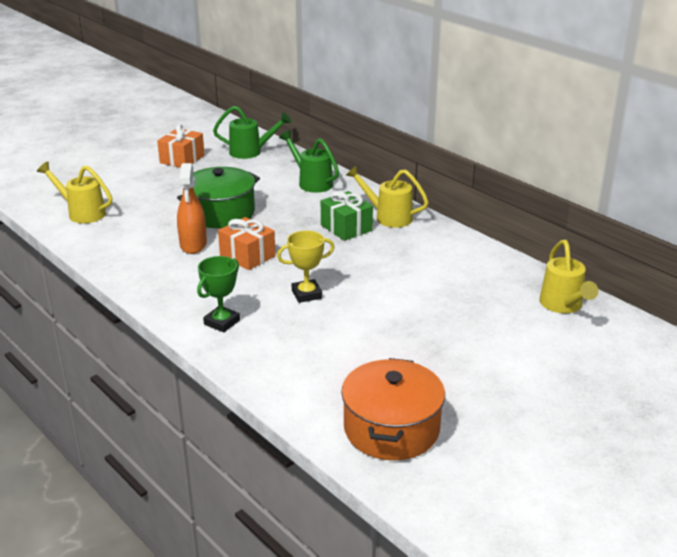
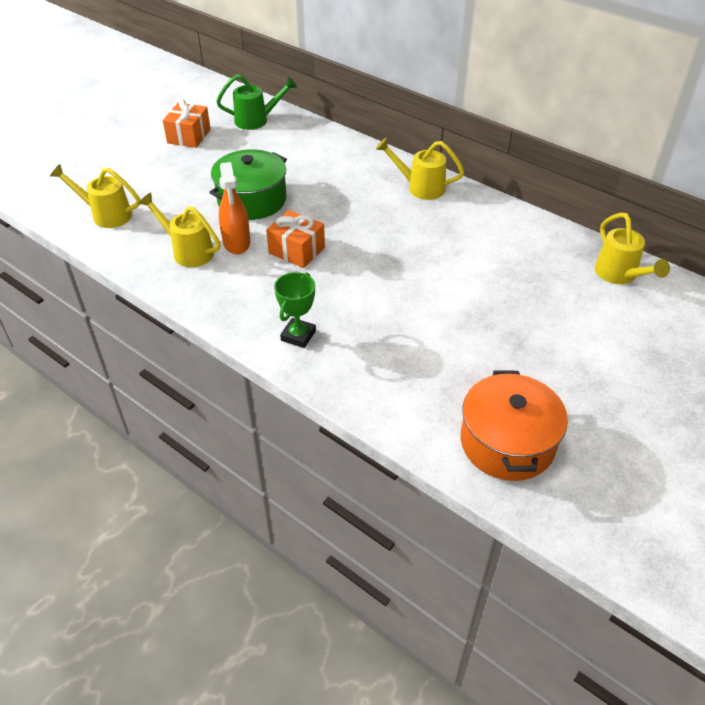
camera: 10 degrees left, 15 degrees up
yellow trophy [277,231,335,303] -> none
green watering can [279,130,339,193] -> none
green gift [321,191,373,241] -> none
none -> yellow watering can [139,193,221,267]

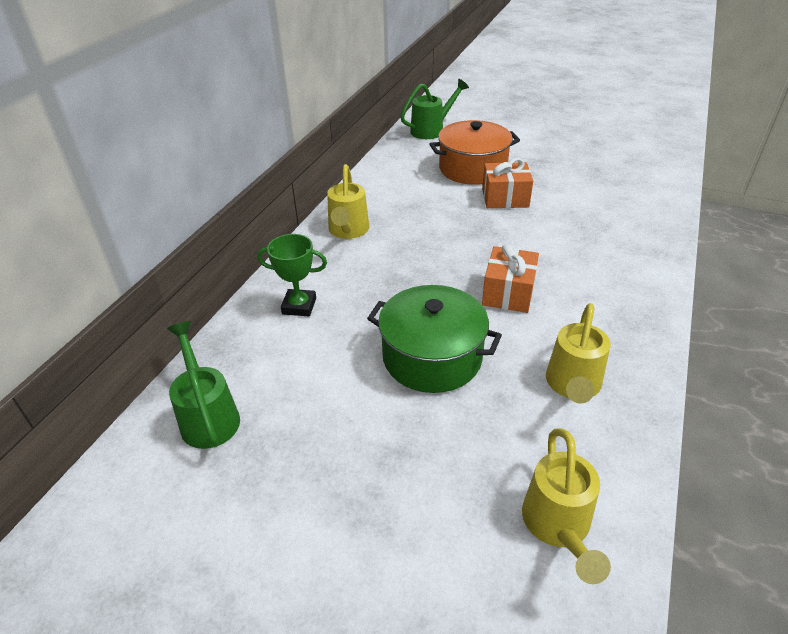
camera: 105 degrees left, 5 degrees down
orange gift [163,99,211,148] -> orange gift moved to [482,158,533,208]
orange spray bottle [219,162,250,254] -> none
green trophy [274,272,316,348] -> green trophy moved to [257,234,327,316]
orange pot [461,370,568,481] -> orange pot moved to [429,120,520,185]
yellow watering can [595,213,670,284] -> green watering can [400,79,469,139]

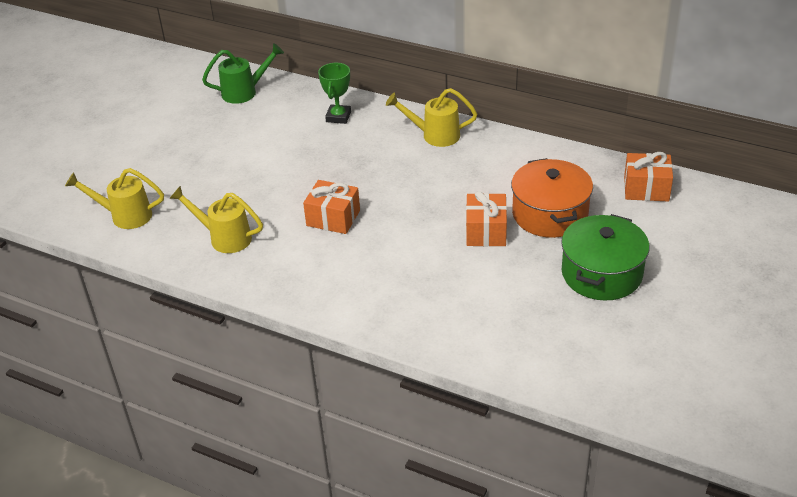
camera: 95 degrees right, 0 degrees up
green pot [367,285,502,393] -> green pot moved to [561,214,649,301]
green watering can [400,79,469,139] -> orange gift [624,152,673,202]

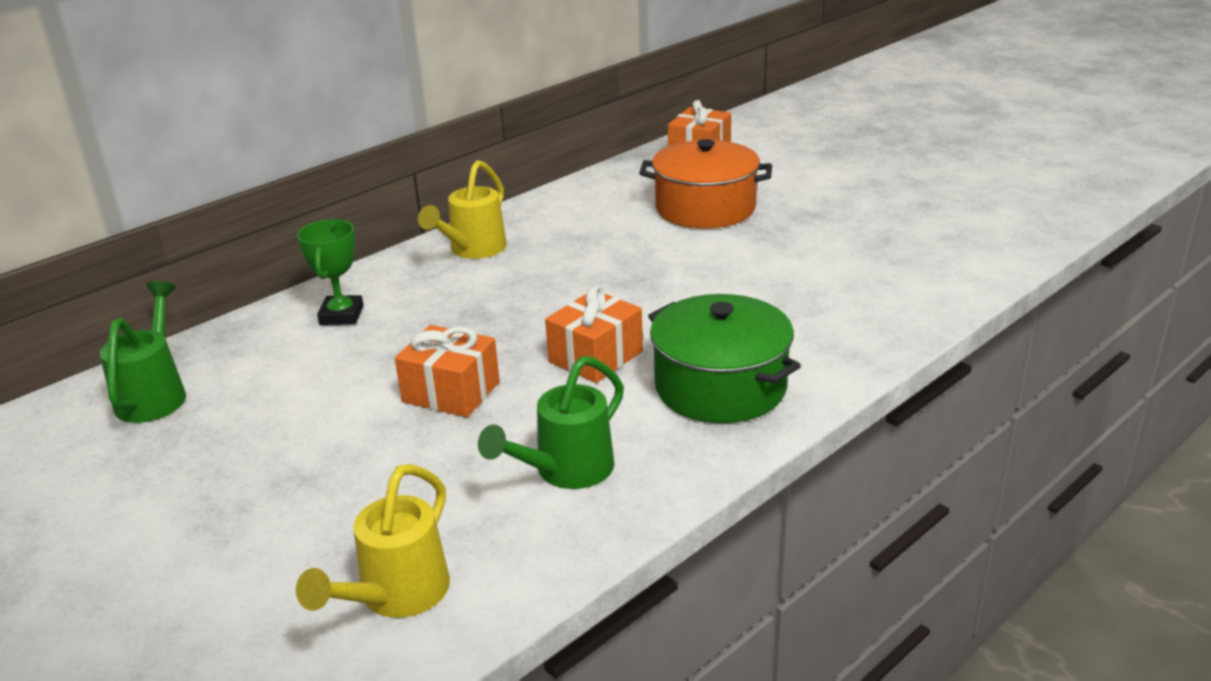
camera: 70 degrees left, 10 degrees down
yellow watering can [169,186,263,253] -> green watering can [478,356,624,489]
green trophy [318,63,351,124] -> green trophy turned 60 degrees clockwise [297,219,364,325]
orange gift [466,191,507,247] -> orange gift moved to [395,325,500,417]
green pot [561,214,649,301] -> green pot moved to [648,294,801,423]

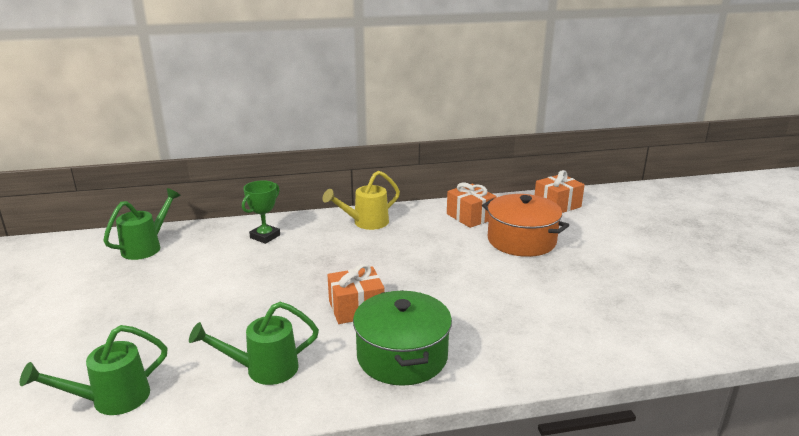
camera: 30 degrees right, 5 degrees down
yellow watering can [296,464,450,618] -> green watering can [20,325,168,415]
orange gift [395,325,500,417] -> orange gift moved to [447,182,496,228]

